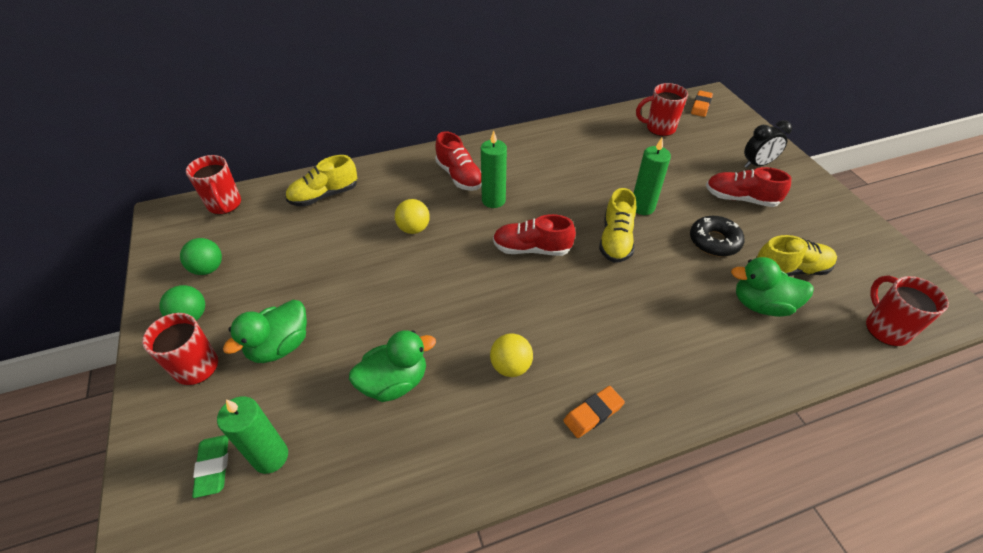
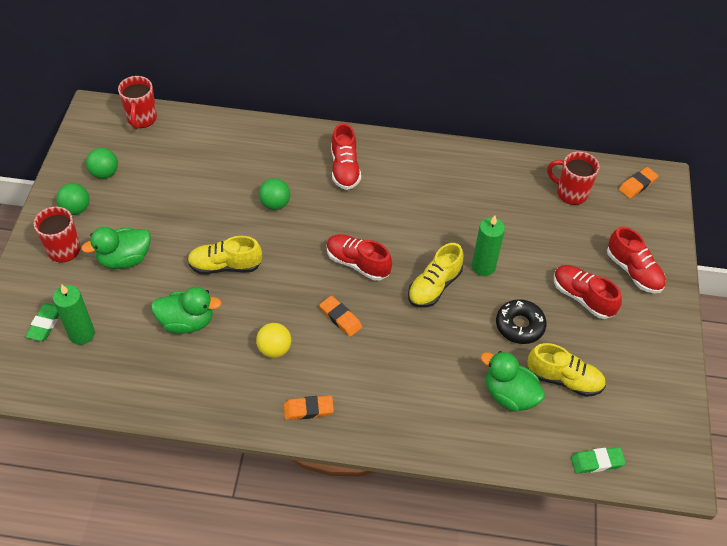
camera: 25 degrees right, 5 degrees up
yellow shoe [285,155,357,206] -> yellow shoe moved to [187,236,262,274]
yellow ball [395,199,430,234] -> green ball [259,178,290,210]
green candle [481,131,507,208] -> none
black clock [744,120,792,168] -> red shoe [607,227,666,293]
red mug [866,275,949,346] -> green eraser [571,447,626,474]
none -> orange eraser [319,296,362,337]

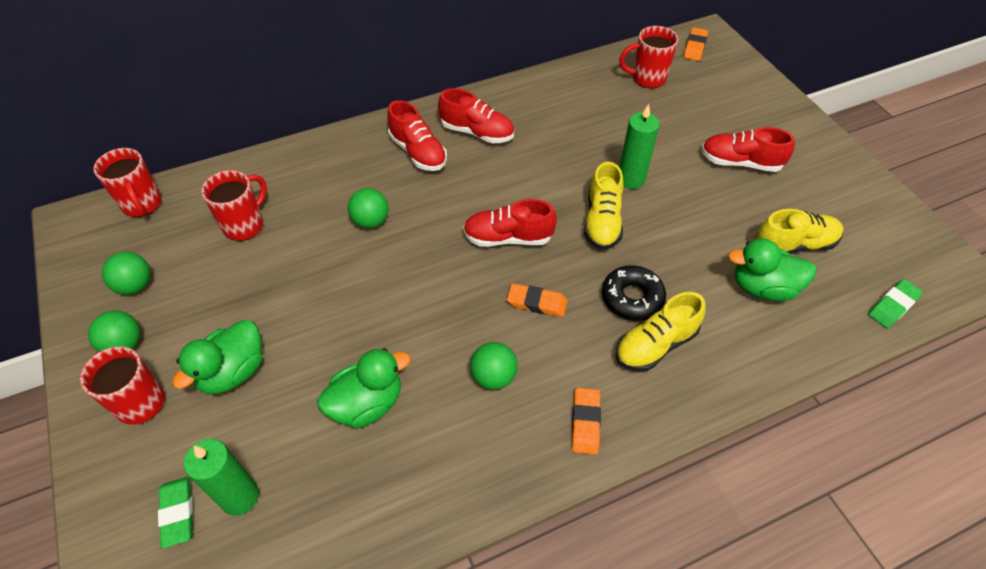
camera: 30 degrees left, 0 degrees up
yellow shoe [187,236,262,274] -> yellow shoe moved to [616,292,706,371]
yellow ball [256,323,291,358] -> green ball [470,342,517,390]
orange eraser [284,395,334,420] -> orange eraser turned 45 degrees counterclockwise [572,388,601,455]
black donut [496,299,547,344] -> black donut moved to [602,265,666,321]
red shoe [607,227,666,293] -> red shoe moved to [438,88,514,143]
none -> red mug [201,170,267,241]

